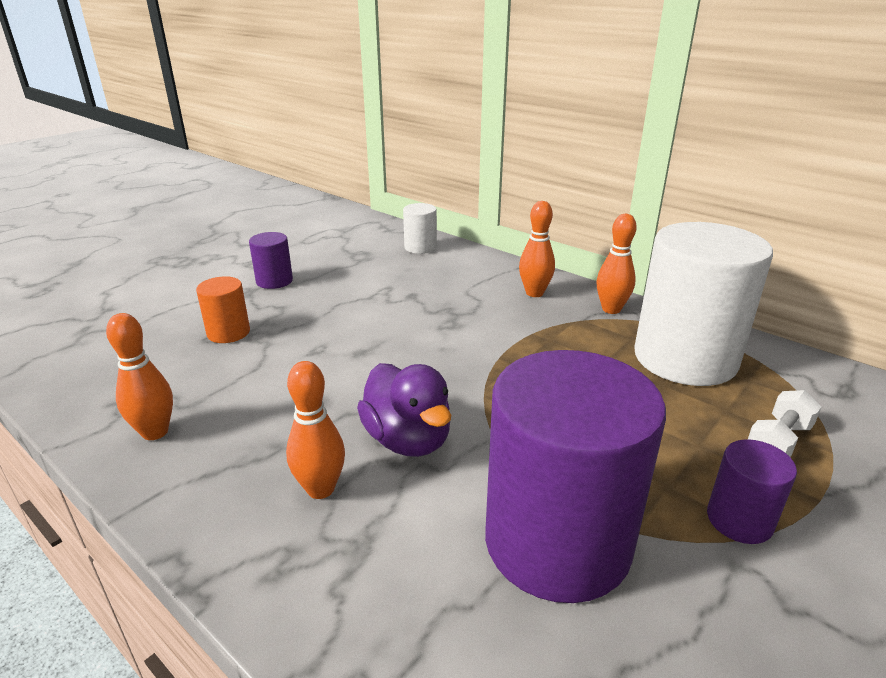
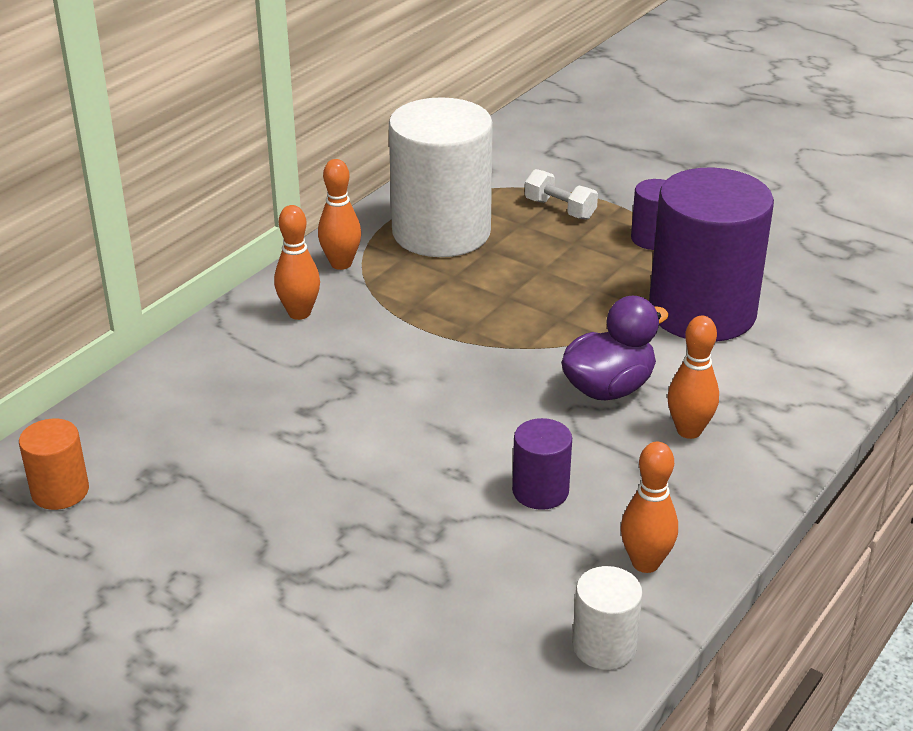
camera: 95 degrees left, 5 degrees up
orange cylinder [196,276,250,343] -> orange cylinder moved to [19,419,89,510]
purple cylinder [249,232,293,289] -> purple cylinder moved to [512,418,572,510]
white cylinder [403,203,437,254] -> white cylinder moved to [572,566,643,670]

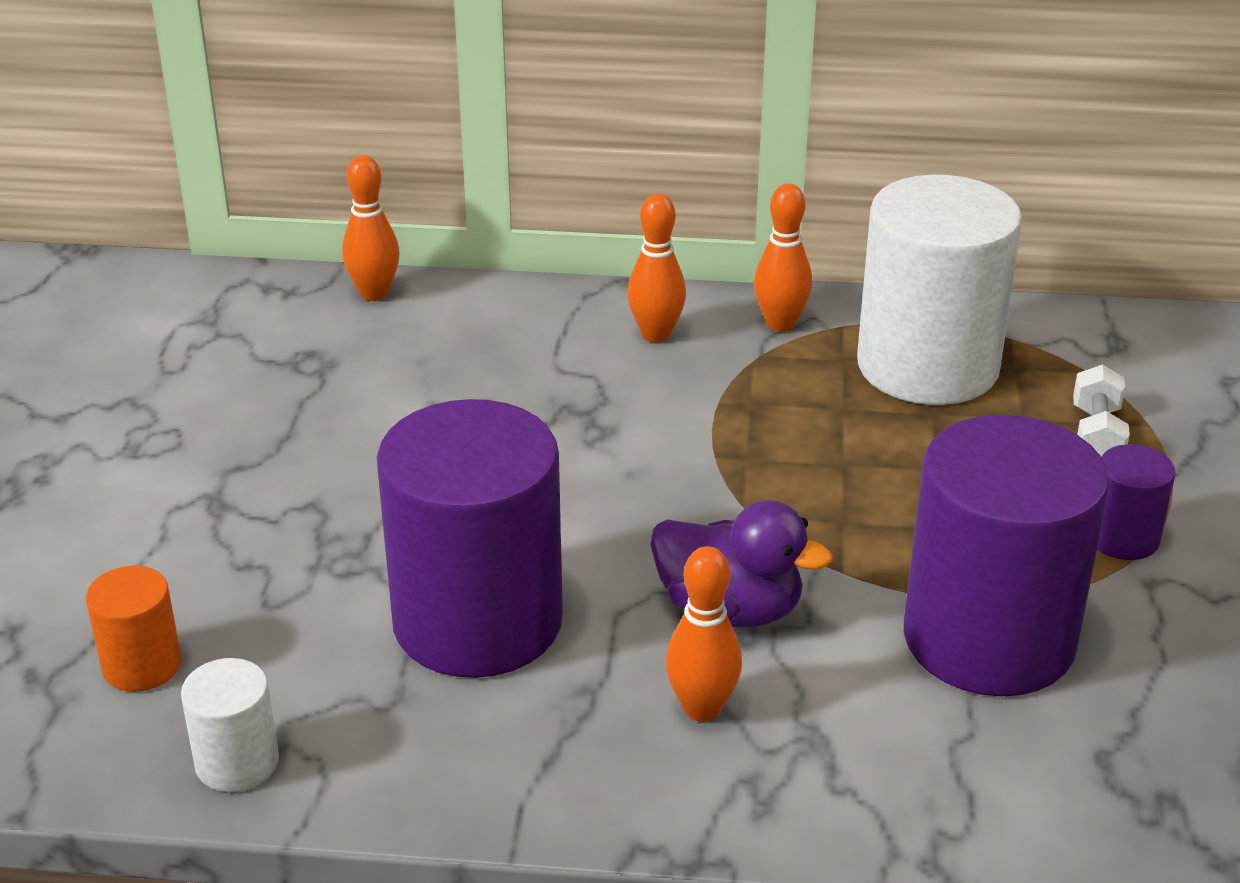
camera: 60 degrees right, 0 degrees up
orange cylinder [19,419,89,510] -> orange cylinder moved to [86,566,182,692]
purple cylinder [512,418,572,510] -> purple cylinder [377,399,563,678], size x2.23
orange bowling pin [621,442,678,573] -> orange bowling pin moved to [342,155,400,301]

